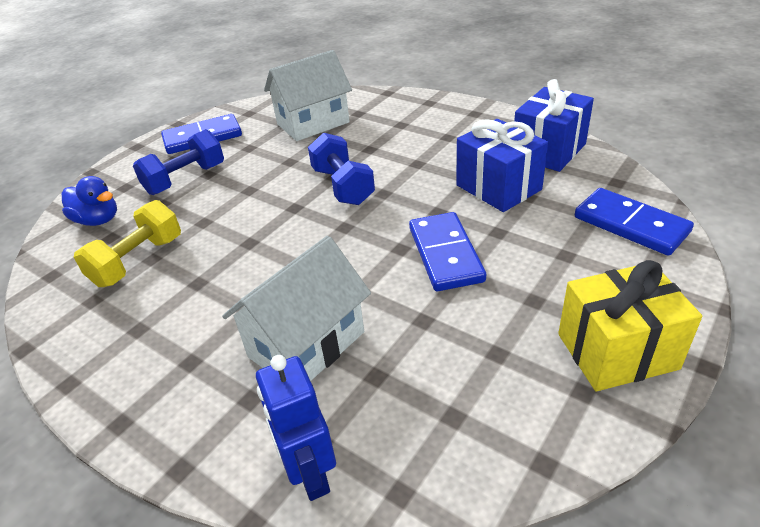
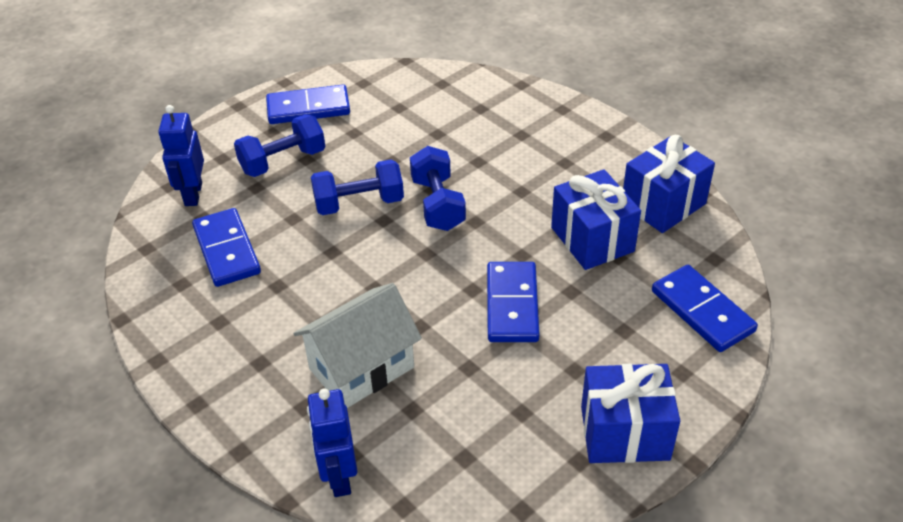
camera: 10 degrees right, 5 degrees up
blue duck [62,176,117,226] -> blue robot [158,105,204,206]
yellow dumbbell [74,200,181,287] -> blue domino [192,208,261,287]
white house [264,50,352,141] -> none
yellow gift [558,260,702,391] -> blue gift [581,364,680,463]
none -> blue dumbbell [311,159,404,215]

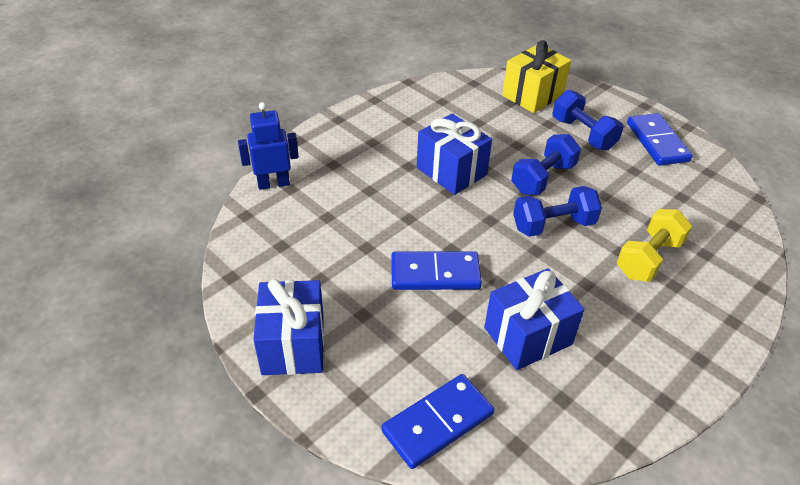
camera: 85 degrees right, 0 degrees up
blue robot [158,105,204,206] -> yellow gift [502,40,571,113]
blue domino [192,208,261,287] -> none
white house [293,283,422,408] -> none
blue dumbbell [311,159,404,215] -> blue dumbbell turned 60 degrees clockwise [511,134,581,195]
blue gift [623,135,715,233] -> blue gift moved to [417,113,492,195]
none -> yellow dumbbell [617,209,692,282]

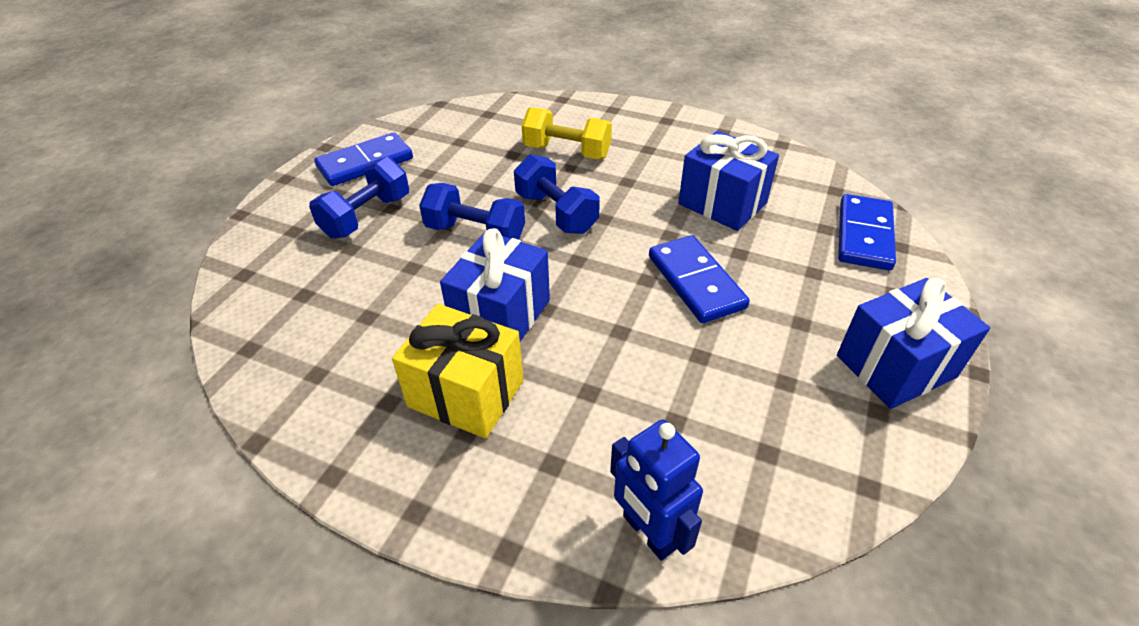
camera: 110 degrees left, 0 degrees up
blue domino [381,374,494,469] -> blue domino turned 75 degrees clockwise [838,194,896,270]
yellow gift [502,40,571,113] -> yellow gift moved to [392,304,523,438]

